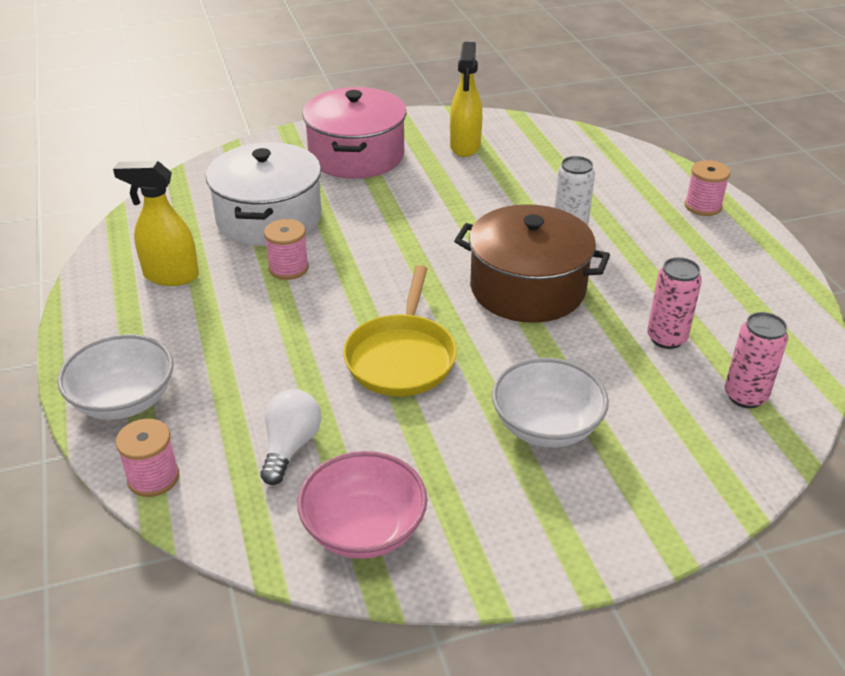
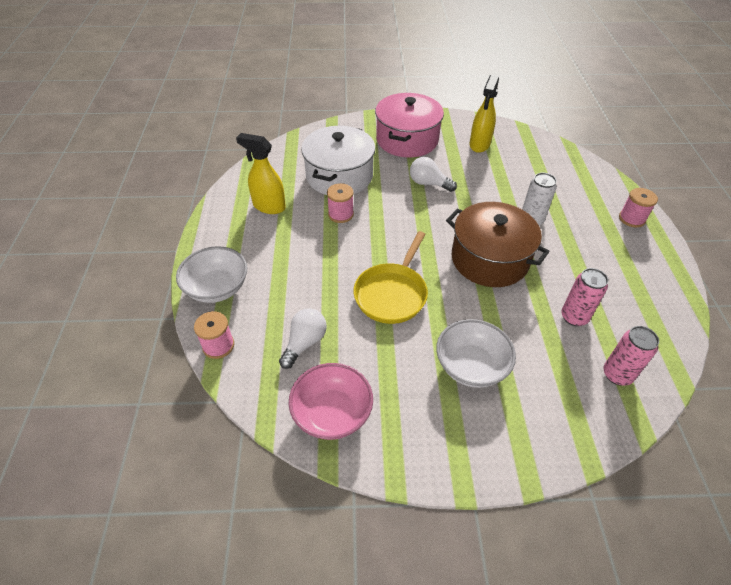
camera: 15 degrees right, 10 degrees up
none -> white light bulb [410,157,457,192]

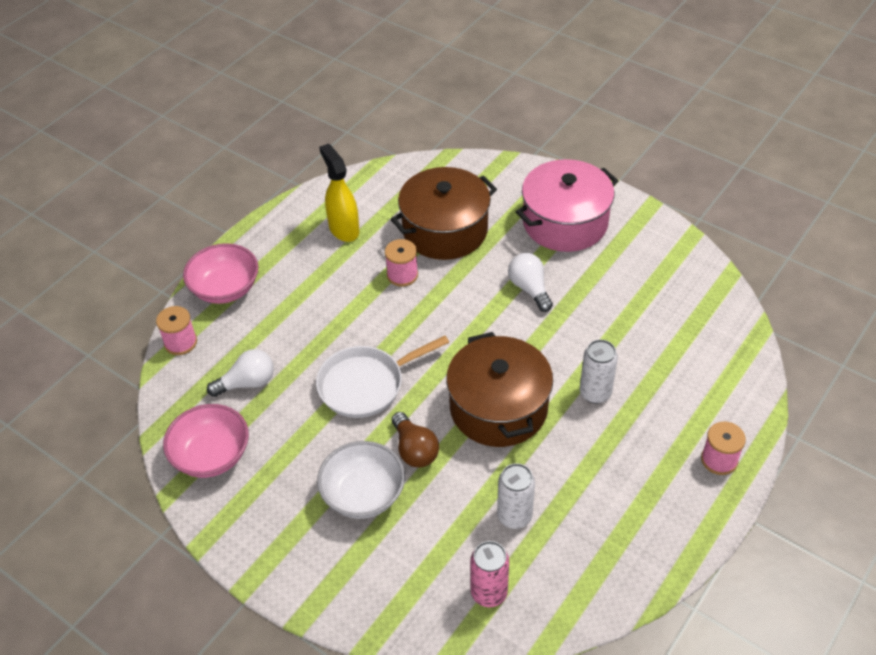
camera: 40 degrees right, 0 degrees up
white bowl [176,246,247,303] -> pink bowl [183,243,258,304]
white pot [301,126,376,195] -> brown pot [391,167,497,260]
yellow pan [354,231,428,324] -> white pan [316,336,449,418]
yellow spray bottle [470,75,499,153] -> none
pink can [562,268,608,326] -> white can [497,463,535,529]
none -> brown light bulb [392,412,439,468]

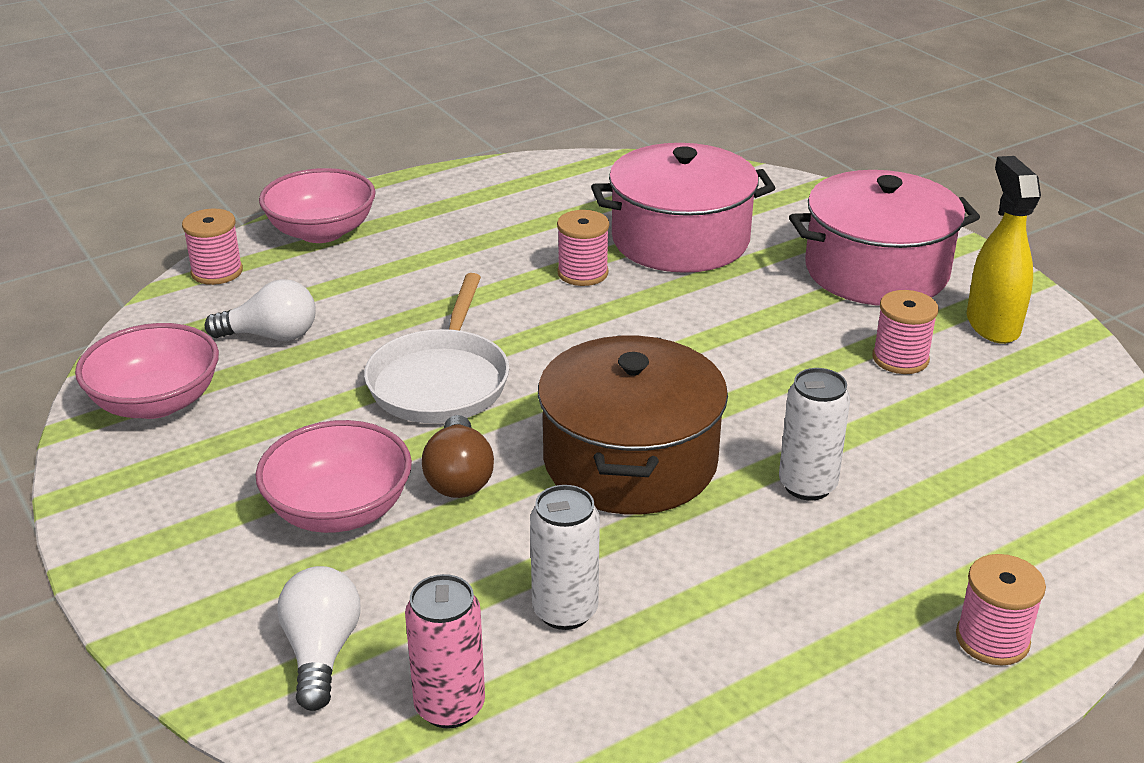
camera: 20 degrees right, 15 degrees down
white pan [316,336,449,418] -> white pan turned 75 degrees counterclockwise [364,273,509,423]
white bowl [317,441,405,519] -> pink bowl [255,420,412,533]
yellow spray bottle [319,144,359,242] -> yellow spray bottle moved to [967,156,1041,344]
brown pot [391,167,497,260] -> pink pot [591,143,775,273]
white light bulb [508,253,553,312] -> white light bulb moved to [277,566,360,711]
none -> pink spool [872,290,939,374]

